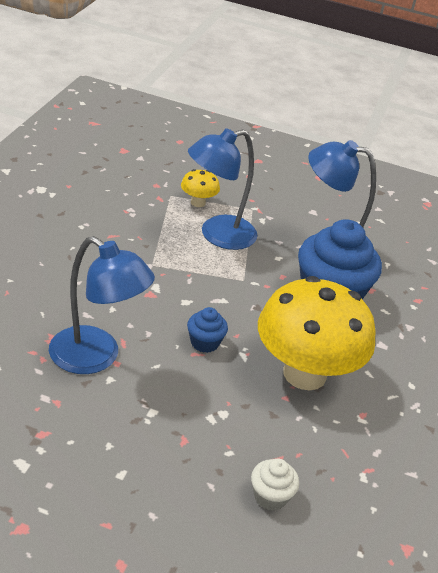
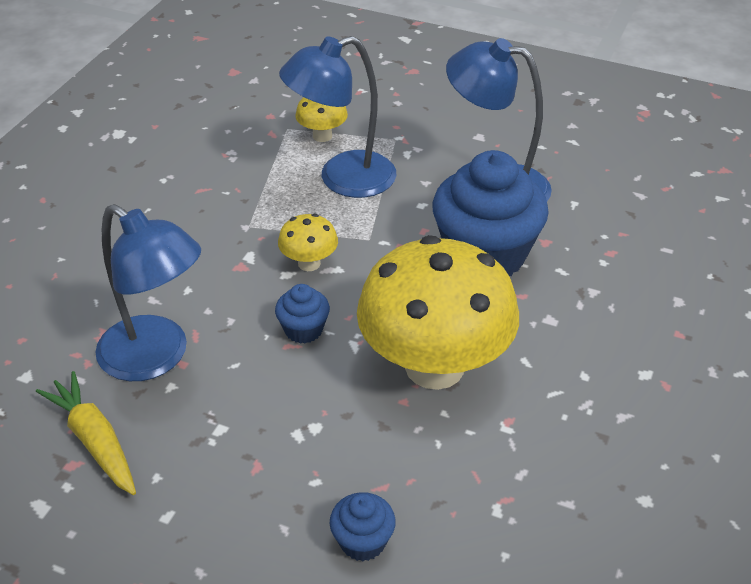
camera: 10 degrees right, 5 degrees up
white cupcake [251,459,299,511] -> blue cupcake [330,492,396,561]
none -> yellow carrot [36,371,136,495]
none -> yellow mushroom [278,214,338,271]

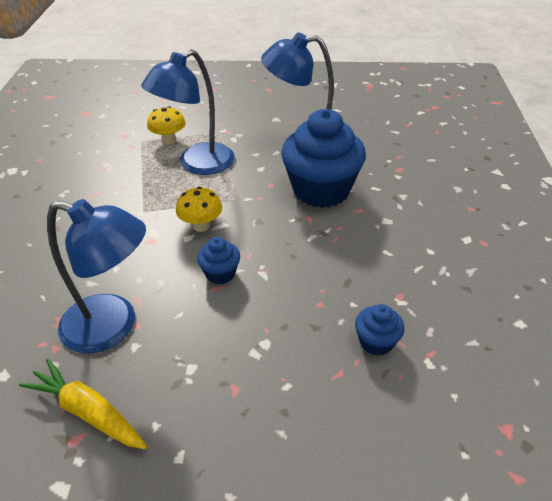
camera: 20 degrees left, 0 degrees up
blue cupcake [330,492,396,561] -> blue cupcake moved to [355,304,404,356]
yellow mushroom [357,235,519,390] -> none

